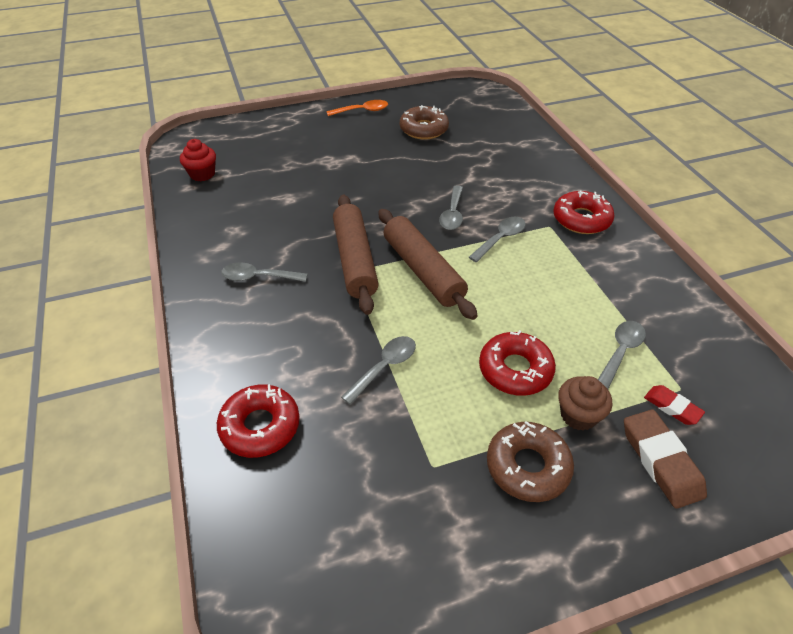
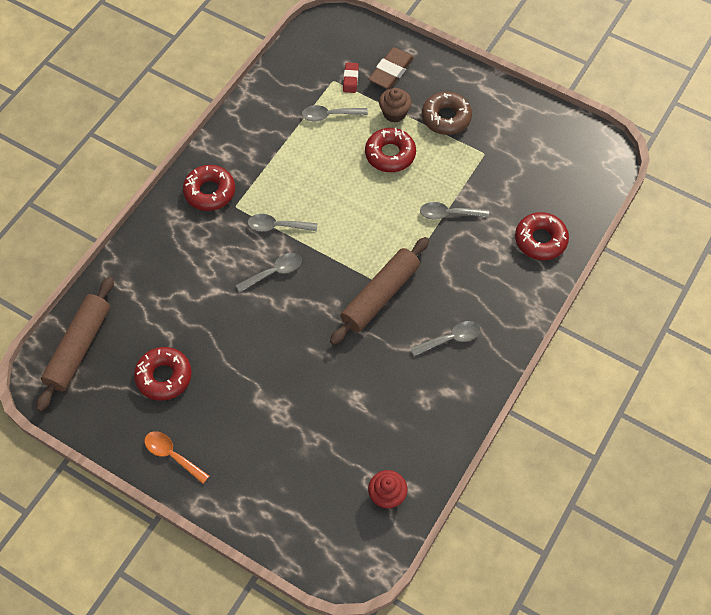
camera: 130 degrees left, 15 degrees up
grey spoon [221,263,307,282] -> grey spoon turned 75 degrees counterclockwise [410,321,481,356]
brown rolling pin [378,209,478,320] -> brown rolling pin moved to [36,277,114,412]
brown donut [400,105,449,139] -> red donut [134,347,192,401]

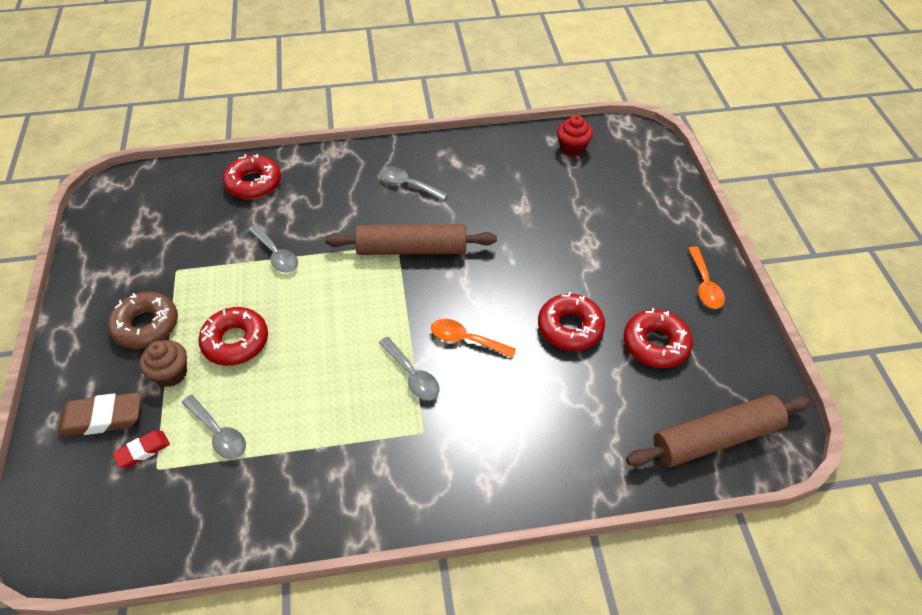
camera: 130 degrees left, 10 degrees down
red donut [183,165,235,211] -> red donut moved to [538,292,605,351]
grey spoon [236,253,302,292] -> orange spoon [431,319,516,358]

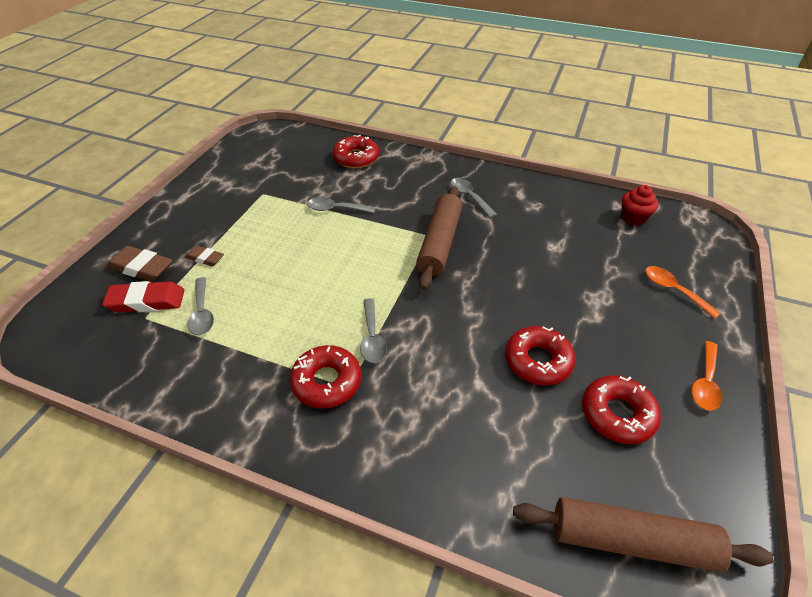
camera: 30 degrees right, 5 degrees down
brown donut [108,292,178,349] -> none
red eraser [112,430,170,468] -> red eraser [102,281,185,312], size x1.68
brown cupcake [139,340,187,387] -> brown eraser [185,246,224,266]
red donut [198,307,268,366] -> red donut moved to [290,345,362,408]
grey spoon [248,224,298,273] -> grey spoon turned 105 degrees clockwise [307,197,375,213]
brown rolling pin [325,224,497,255] -> brown rolling pin turned 75 degrees clockwise [416,186,462,290]
orange spoon [431,319,516,358] -> orange spoon moved to [645,266,721,318]

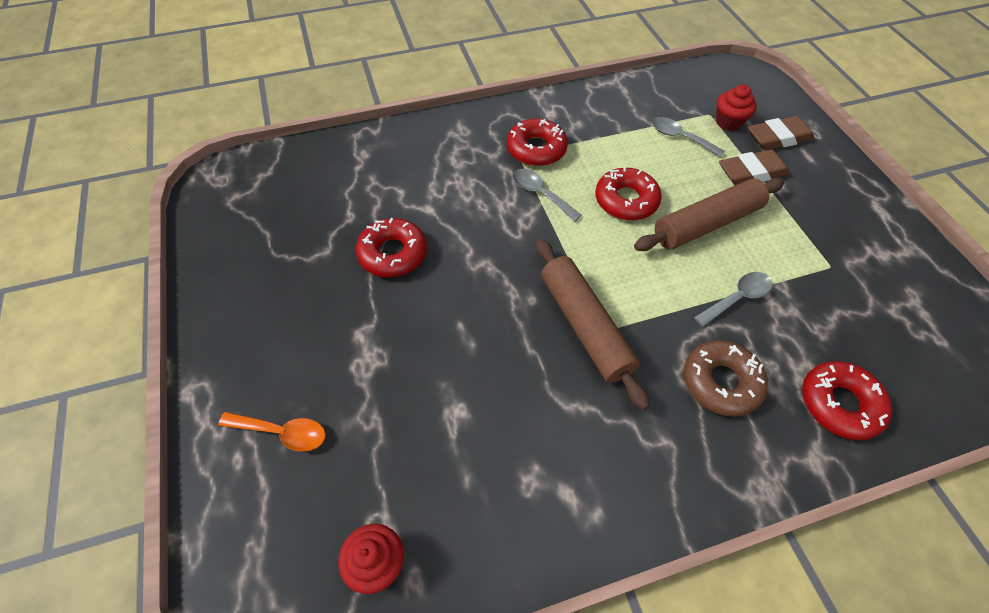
camera: 140 degrees right, 10 degrees up
red eraser [102,281,185,312] -> red cupcake [716,84,757,131]
brown eraser [185,246,224,266] -> brown eraser [719,150,790,185], size x1.68
grey spoon [451,178,497,218] -> none
brown rolling pin [513,497,774,573] -> brown rolling pin moved to [634,178,785,251]
red donut [582,375,661,444] -> red donut moved to [595,167,662,220]
orange spoon [692,341,722,411] -> none
none -> brown donut [684,340,768,417]

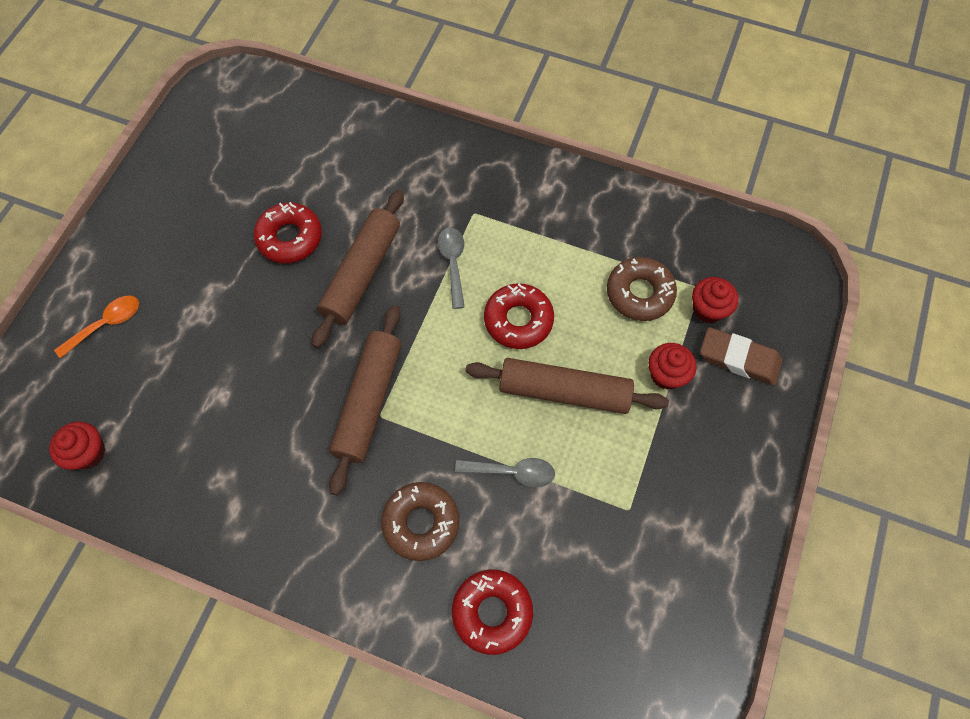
camera: 40 degrees right, 10 degrees up
orange spoon [218,412,326,452] -> orange spoon turned 90 degrees counterclockwise [54,296,139,359]
red donut [507,118,568,166] -> none
grey spoon [652,117,725,157] -> brown donut [607,257,677,321]
brown eraser [719,150,790,185] -> red cupcake [648,343,696,390]
none -> brown rolling pin [312,190,404,348]

